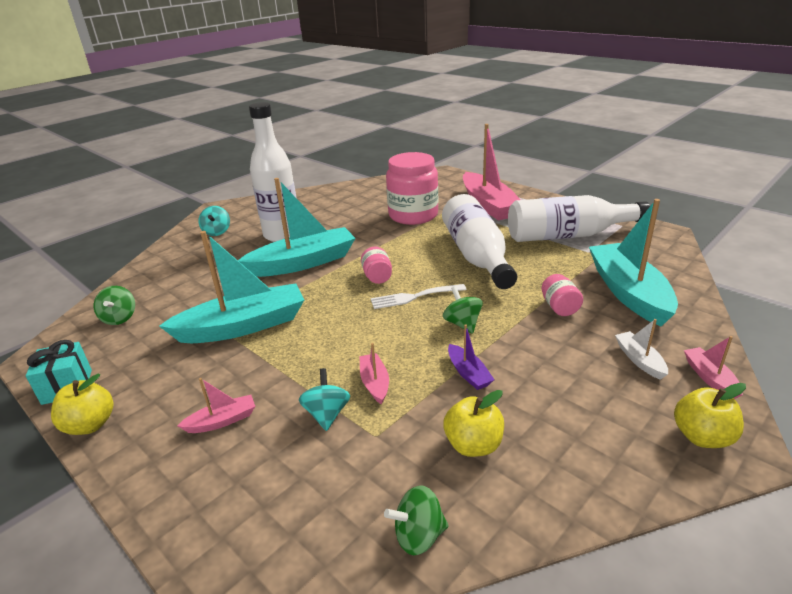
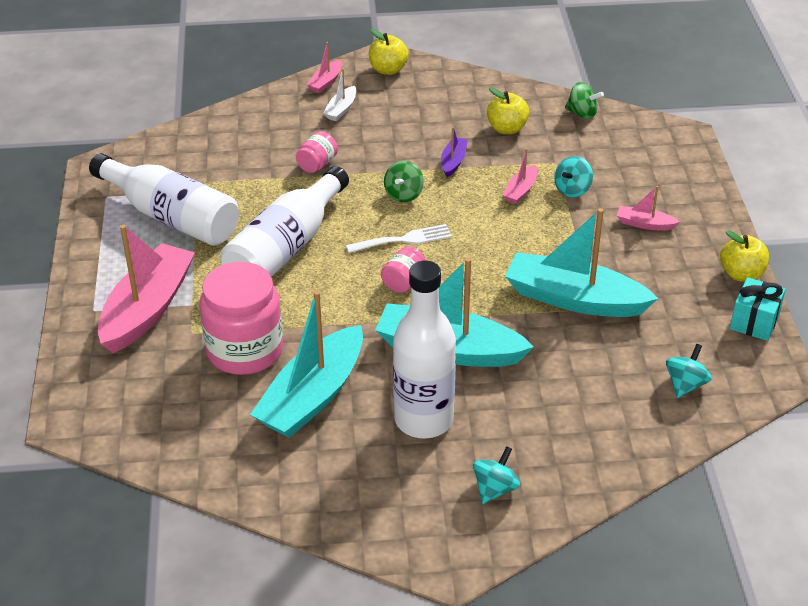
camera: 140 degrees left, 10 degrees up
green spinning top [94,286,135,325] -> turquoise spinning top [666,344,712,398]
white fork [371,284,467,309] -> white fork turned 45 degrees counterclockwise [346,224,452,253]
turquoise boat [589,199,678,327] -> turquoise boat moved to [250,291,363,438]

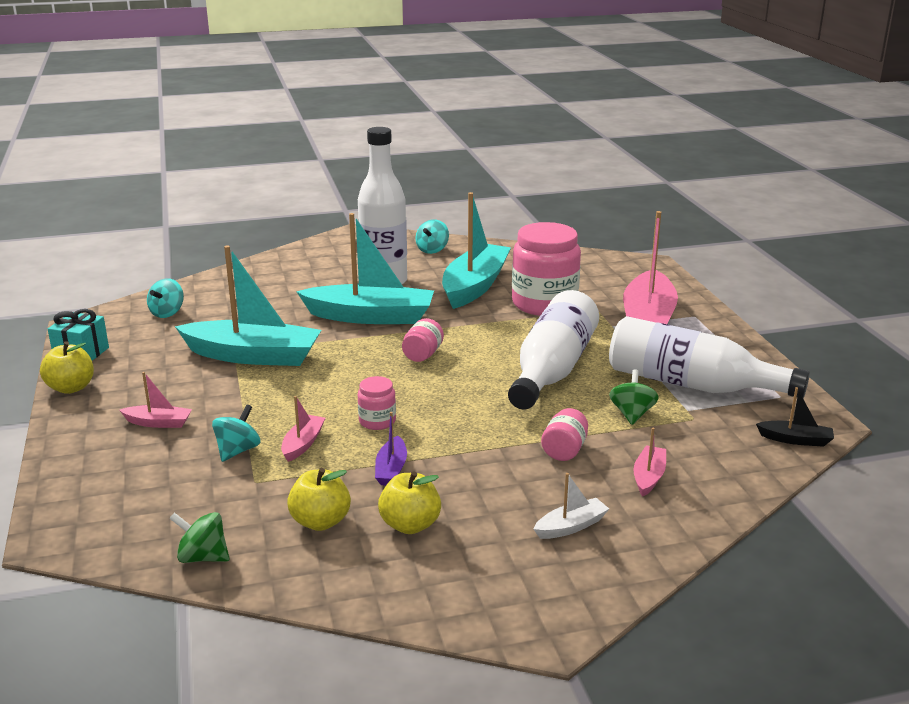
camera: 170 degrees right, 15 degrees down
pink boat [307,42,342,93] -> pink boat moved to [633,428,666,497]
white boat [323,68,356,121] -> white boat turned 45 degrees clockwise [534,473,609,539]
white fork [346,224,452,253] -> none
yellow apple [369,29,409,75] -> yellow apple moved to [378,471,441,534]
green spinning top [384,161,424,202] -> green spinning top moved to [609,370,659,425]
turquoise spinning top [473,446,520,504] -> turquoise spinning top moved to [415,219,449,254]
none -> pink jar [358,376,396,430]
none -> black boat [756,387,834,447]

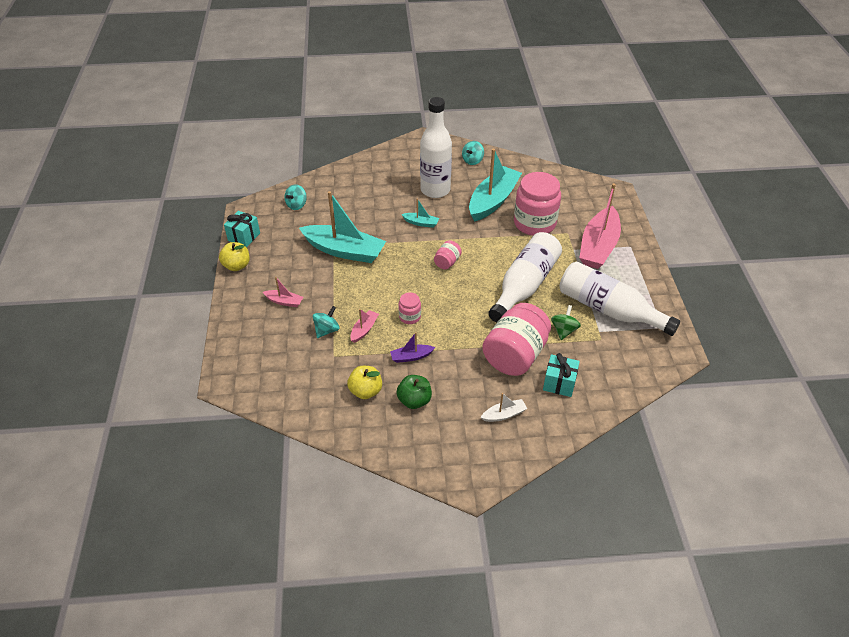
camera: 10 degrees right, 20 degrees up
green spinning top [169,512,230,563] -> none
turquoise boat [296,213,434,324] -> turquoise boat [401,198,439,228], size x0.44
purple boat [375,412,407,485] -> purple boat turned 60 degrees clockwise [390,332,435,363]
yellow apple [378,471,441,534] -> green apple [397,375,432,409]
pink jar [541,408,588,461] -> pink jar [482,303,551,376], size x2.19
pink boat [633,428,666,497] -> turquoise gift [543,353,580,397]
black boat [756,387,834,447] -> none

